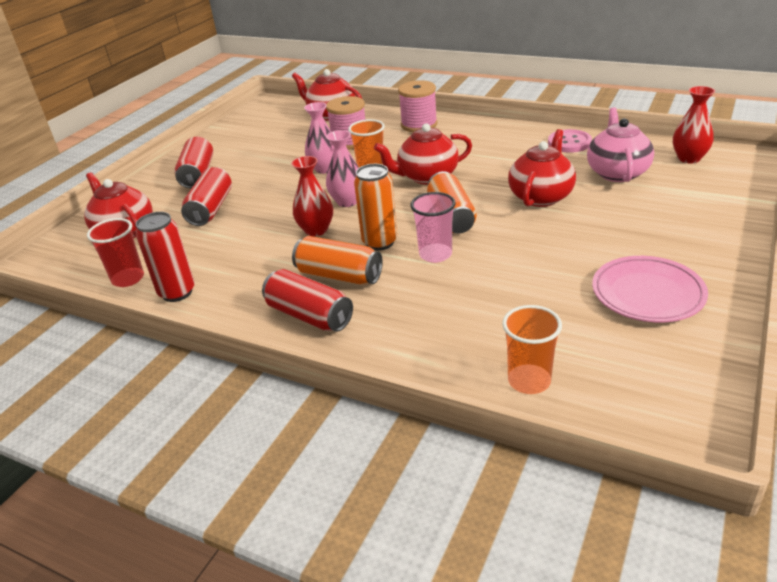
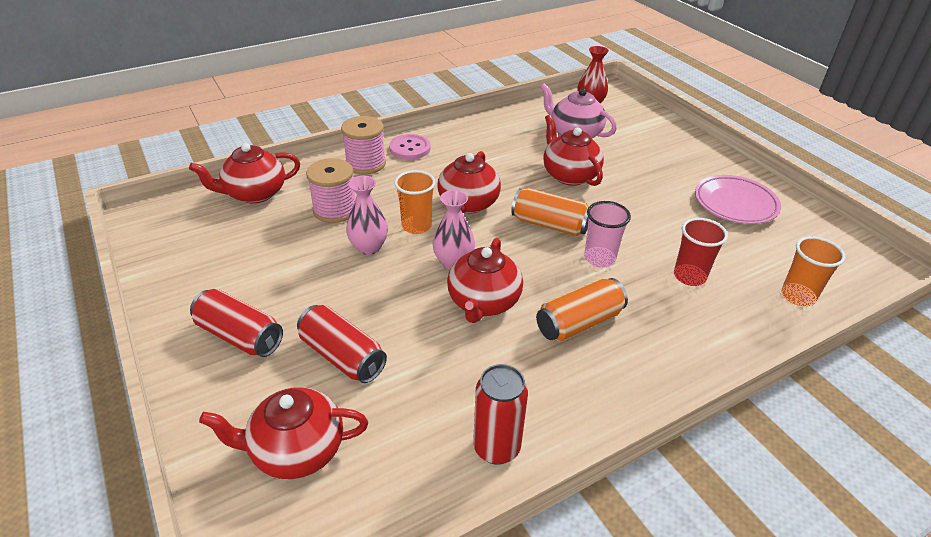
camera: 60 degrees left, 5 degrees up
red cup [87,218,144,287] -> red cup moved to [674,218,728,286]
red can [262,269,353,332] -> none
red vase [291,156,333,237] -> red teapot [447,238,523,323]
orange can [354,164,397,251] -> none
pink button [548,129,592,153] -> pink button moved to [389,134,431,160]

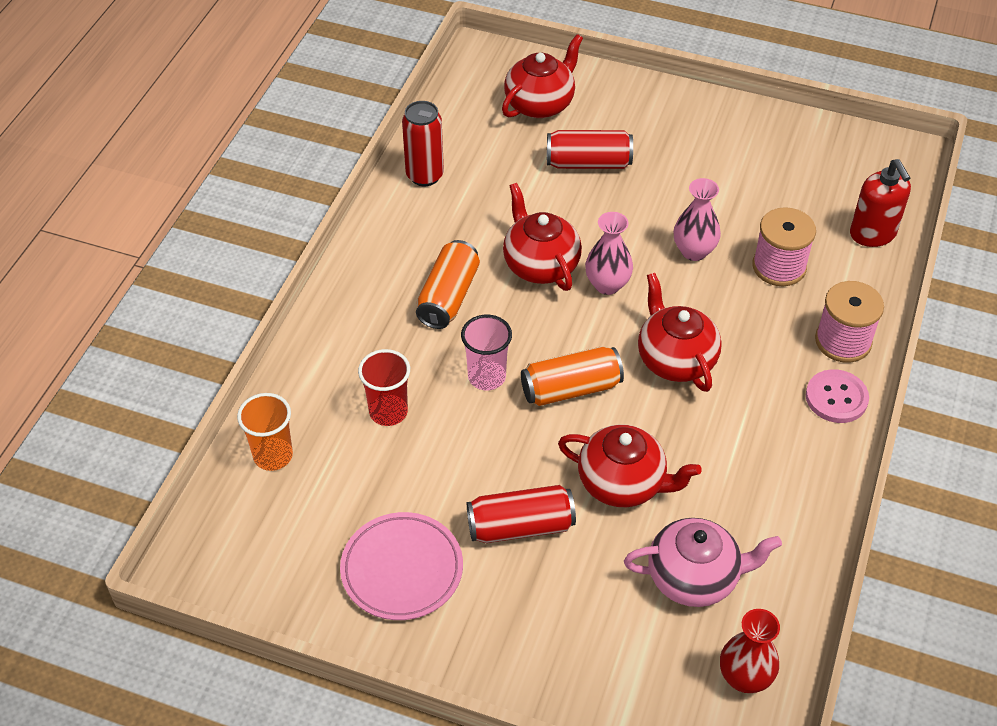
camera: 140 degrees right, 10 degrees up
red teapot [189,143,300,203] -> red soap dispenser [850,159,911,247]
red can [190,289,283,357] -> red can moved to [467,485,576,543]
orange cup [394,170,436,234] -> none

